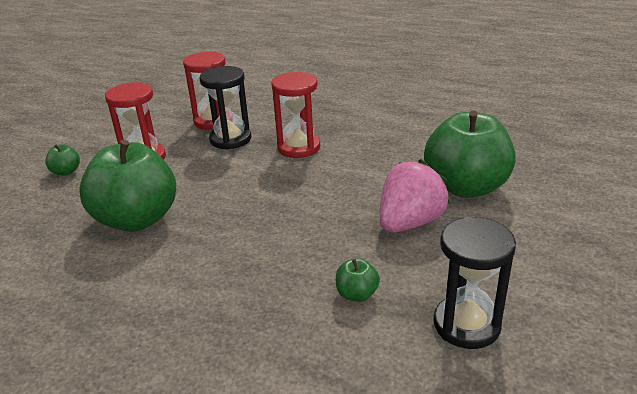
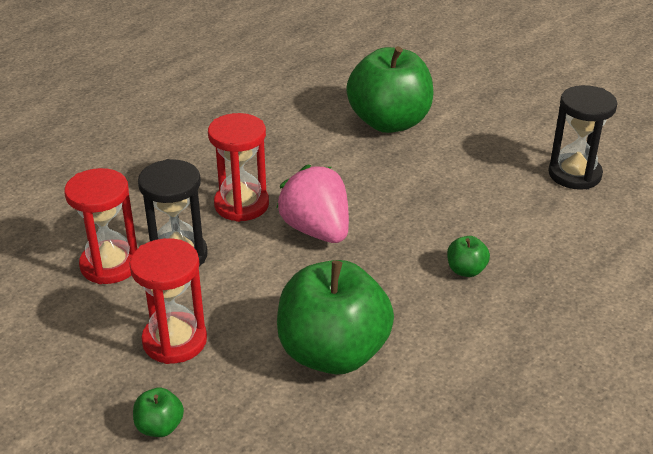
camera: 75 degrees left, 5 degrees up
green apple [336,258,380,302] -> green apple moved to [447,236,490,277]
pink strawberry [380,159,450,233] -> pink strawberry moved to [276,164,349,243]

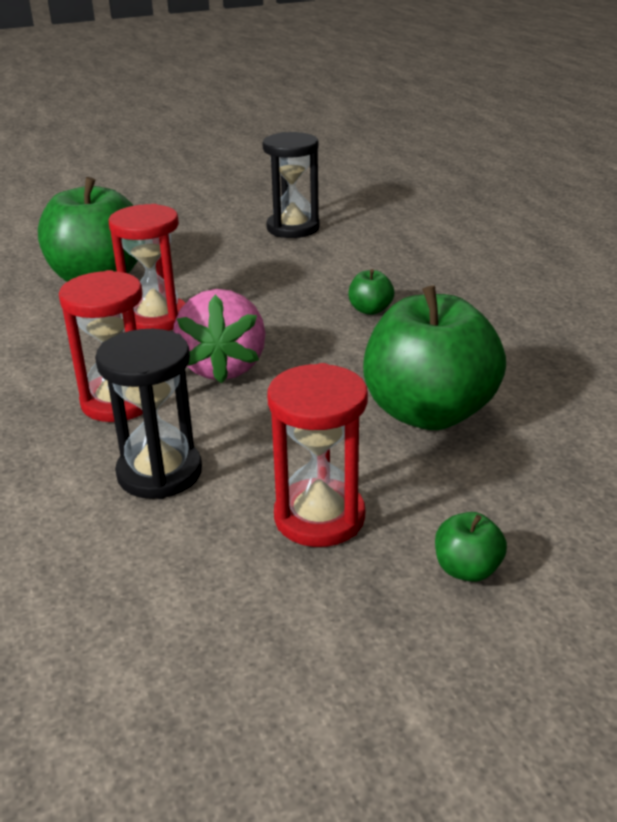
camera: 60 degrees left, 5 degrees down
red hourglass [64,168,137,284] -> red hourglass moved to [109,204,185,331]
pink strawberry [276,164,349,243] -> pink strawberry turned 90 degrees counterclockwise [173,289,265,384]

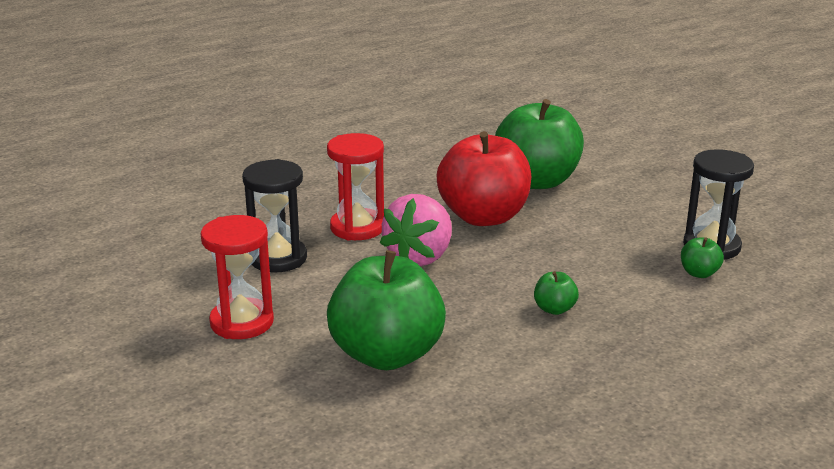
camera: 75 degrees right, 5 degrees down
red hourglass [109,204,185,331] -> red apple [437,131,531,226]
pink strawberry [173,289,265,384] -> pink strawberry turned 45 degrees counterclockwise [380,194,452,266]
green apple [435,512,507,582] -> green apple moved to [681,237,724,278]

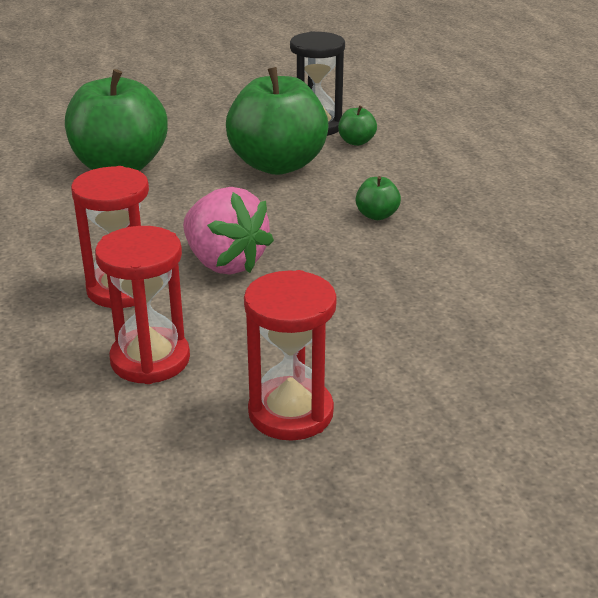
camera: 70 degrees left, 5 degrees up
black hourglass [242,159,307,272] -> red hourglass [95,226,190,384]
green apple [327,250,446,370] -> green apple moved to [226,67,329,175]
red apple [437,131,531,226] -> none

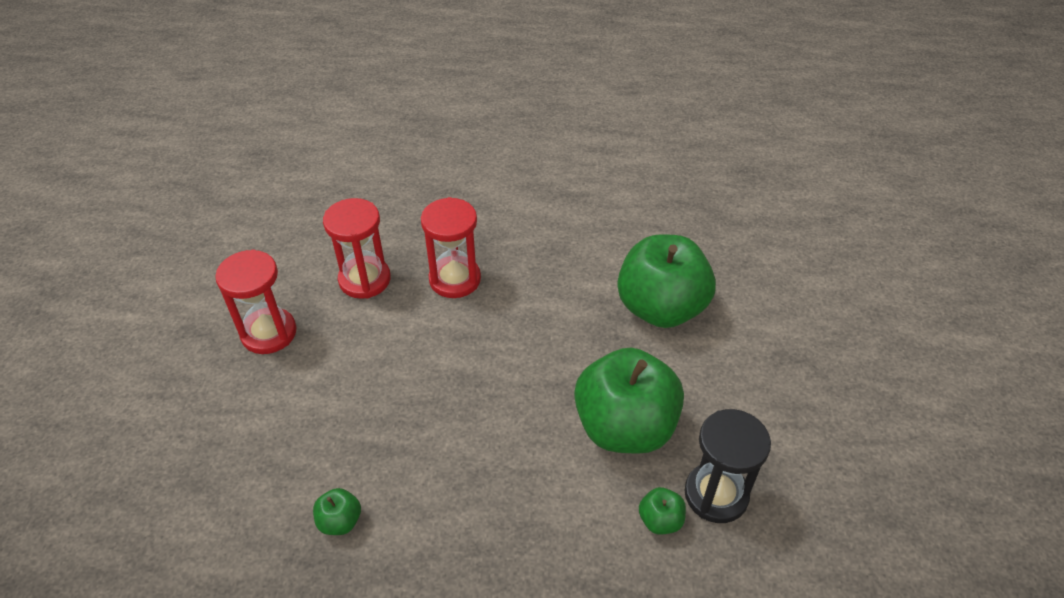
camera: 110 degrees right, 15 degrees up
pink strawberry [183,187,274,275] -> none
green apple [356,176,401,220] -> green apple moved to [313,488,361,535]

